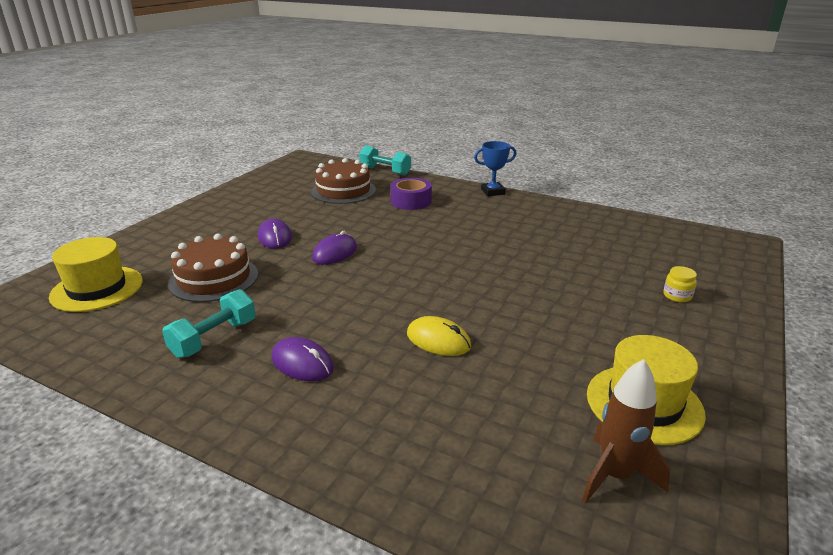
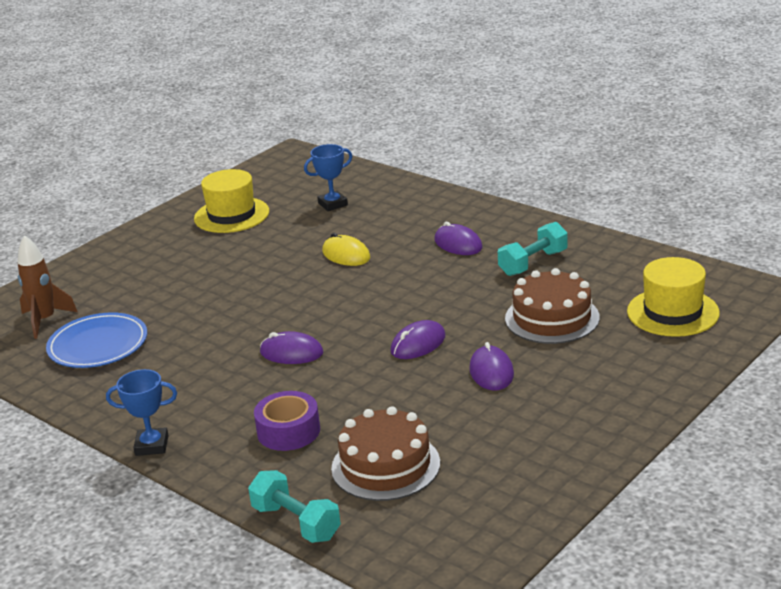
camera: 165 degrees left, 0 degrees up
brown rocket [582,359,670,503] -> brown rocket moved to [18,235,77,339]
yellow jar [663,266,697,302] -> none
none -> blue plate [46,313,147,368]
none -> purple mouse [260,331,323,364]
none -> blue trophy [304,144,352,211]

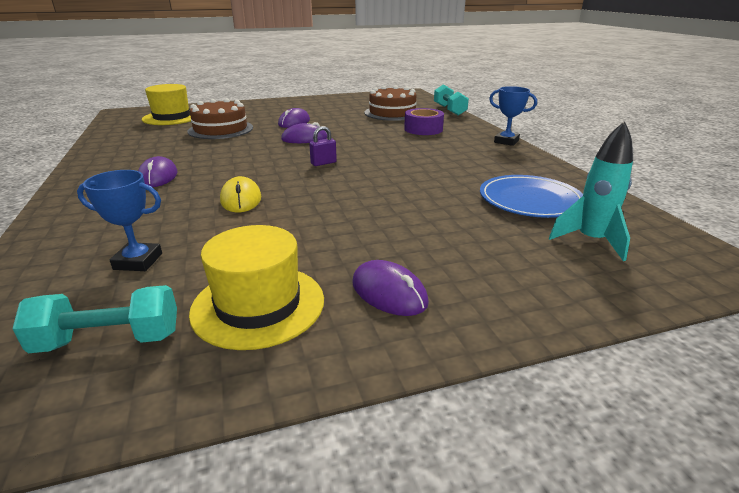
camera: 150 degrees left, 0 degrees up
brown rocket [18,235,77,339] -> turquoise rocket [549,121,633,261]
purple mouse [260,331,323,364] -> purple mouse moved to [353,260,429,316]
turquoise dumbbell [498,222,568,276] -> turquoise dumbbell moved to [12,285,177,353]
none -> purple padlock [309,126,337,166]

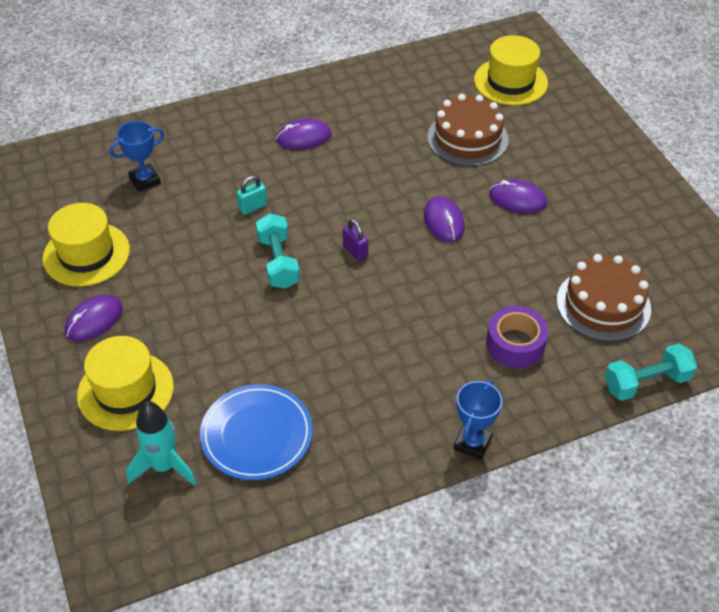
camera: 85 degrees right, 20 degrees up
turquoise dumbbell [12,285,177,353] -> turquoise dumbbell moved to [256,213,300,289]
blue trophy [77,170,162,271] -> blue trophy turned 60 degrees clockwise [109,121,164,192]
yellow mouse [220,176,261,212] -> turquoise padlock [237,175,267,215]
none -> yellow hat [77,336,174,431]

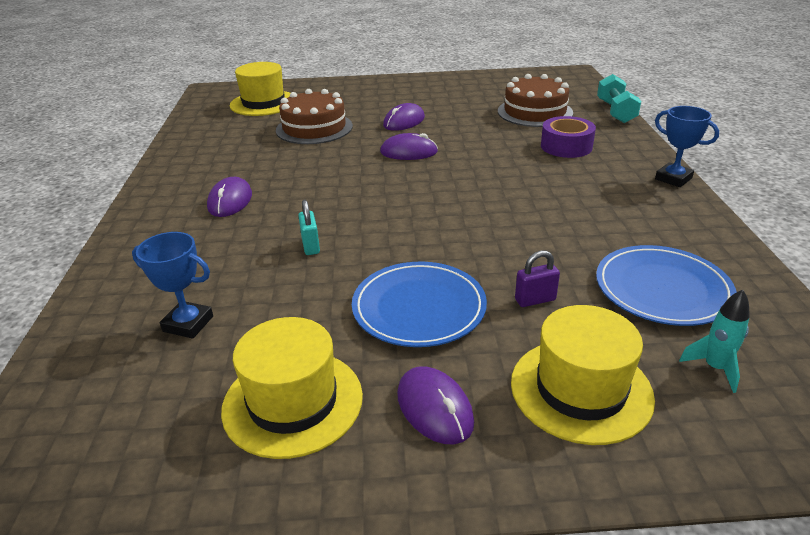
camera: 70 degrees left, 15 degrees down
blue trophy [109,121,164,192] -> blue trophy turned 60 degrees counterclockwise [132,232,213,339]
turquoise rocket [126,401,196,486] -> turquoise rocket [679,290,750,393], size x0.65
turquoise dumbbell [256,213,300,289] -> none
purple padlock [343,219,368,261] -> purple padlock moved to [515,250,560,307]
none -> blue plate [352,262,487,347]

